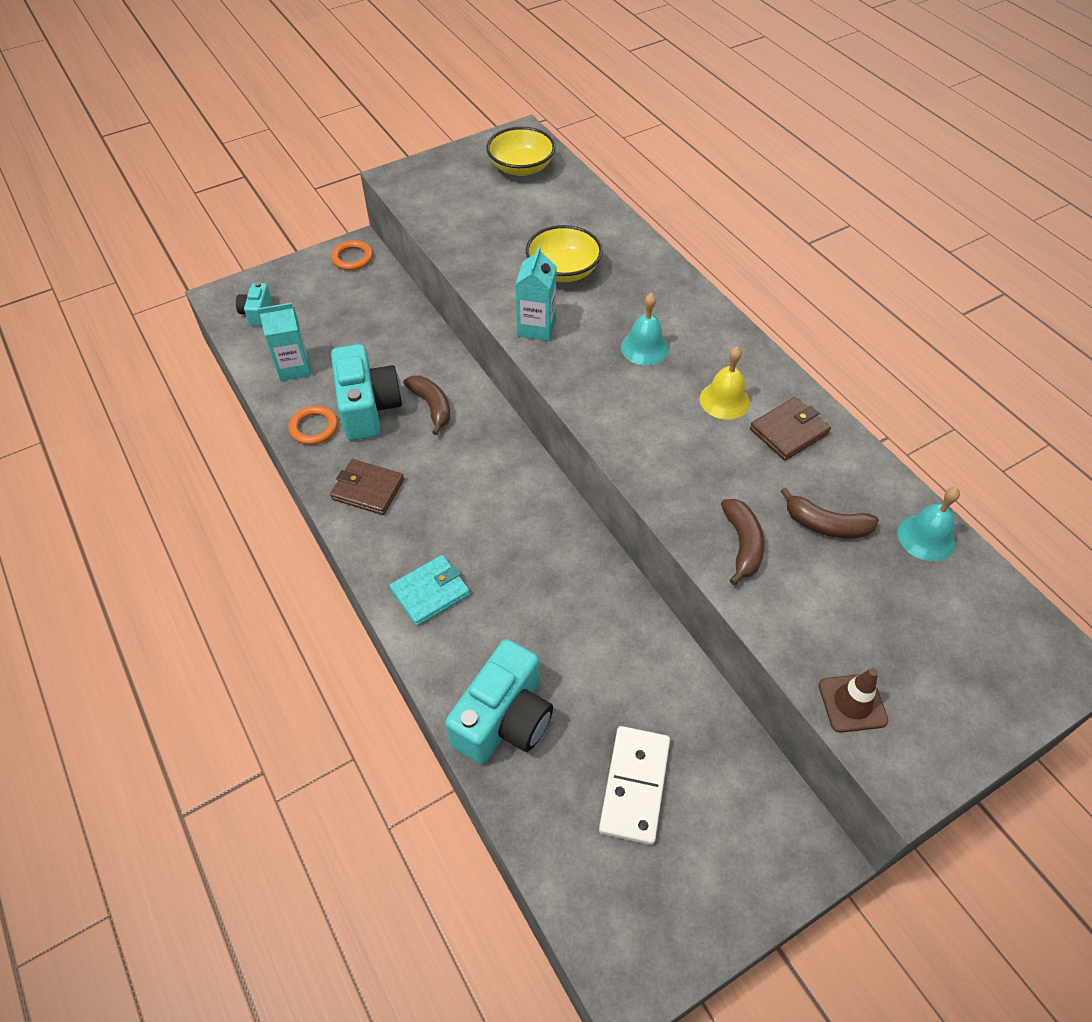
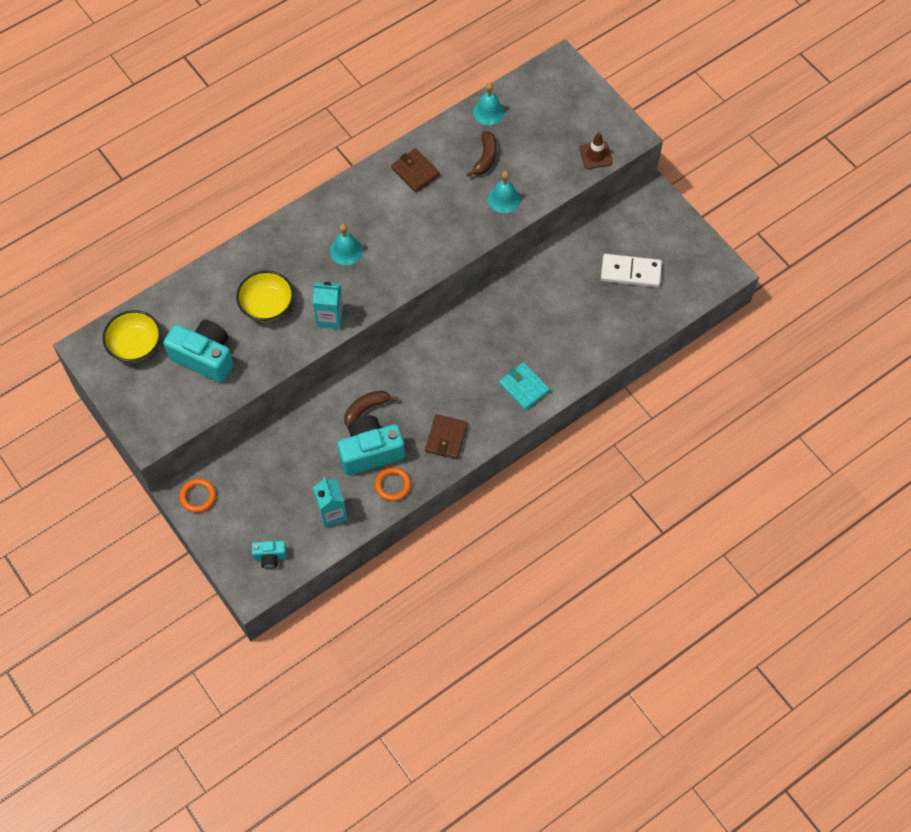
camera: 95 degrees left, 10 degrees up
turquoise camera [445,639,553,764] -> turquoise camera moved to [163,320,234,383]
yellow bell [700,346,750,420] -> none
brown banana [721,499,765,585] -> turquoise bell [488,171,520,213]

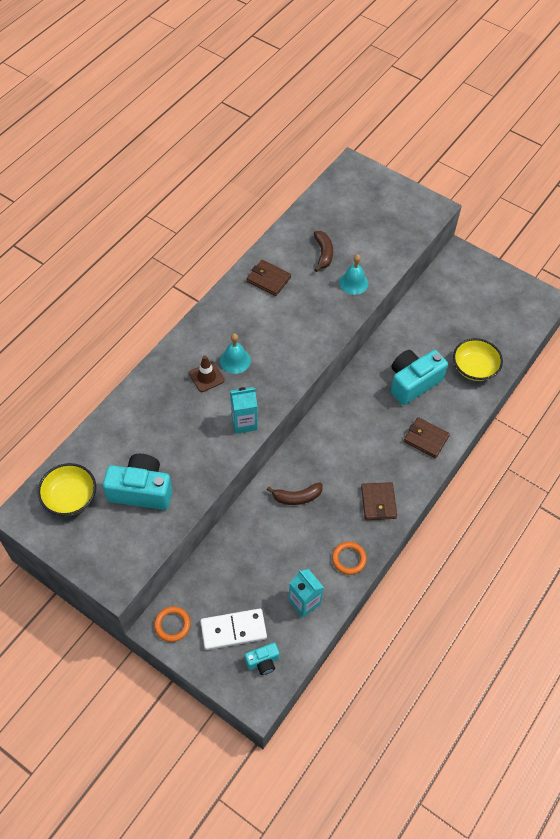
camera: 20 degrees left, 5 degrees down
yellow bowl [236,270,294,322] -> yellow bowl moved to [453,338,503,381]
turquoise camera [337,415,405,475] -> turquoise camera moved to [391,350,448,405]
brown banana [344,390,398,428] -> brown banana turned 135 degrees counterclockwise [267,482,323,505]
turquoise bell [473,83,505,125] -> none
turquoise wallet [499,362,550,410] -> brown wallet [404,417,450,458]
brown traffic cone [579,132,613,169] -> brown traffic cone moved to [189,355,224,392]
white domino [601,254,662,287] -> white domino moved to [200,608,267,650]

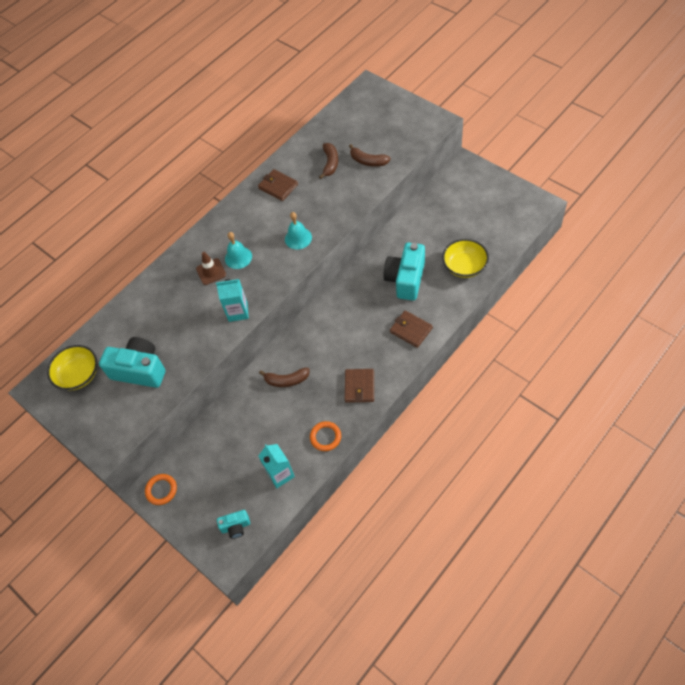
camera: 15 degrees right, 0 degrees up
white domino [200,608,267,650] -> none
turquoise bell [339,254,368,295] -> turquoise bell moved to [285,212,312,249]
turquoise camera [391,350,448,405] -> turquoise camera turned 45 degrees counterclockwise [384,243,425,301]
none -> brown banana [349,144,391,167]

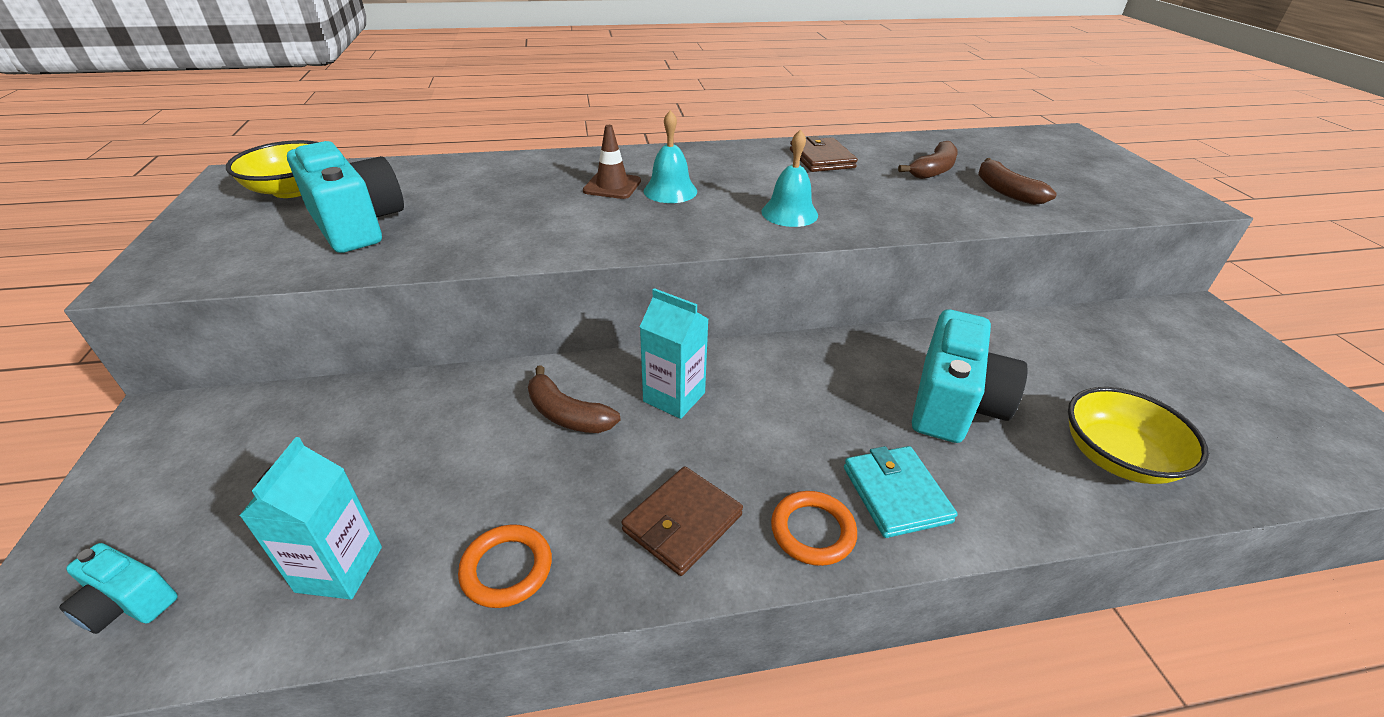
camera: 30 degrees right, 20 degrees down
orange ring [145,474,177,505] -> orange ring moved to [771,491,857,566]
turquoise carton [216,279,249,322] -> turquoise carton moved to [640,288,708,419]
turquoise camera [384,243,425,301] -> turquoise camera turned 150 degrees clockwise [912,310,1028,443]
brown wallet [390,310,433,348] -> turquoise wallet [844,446,958,538]

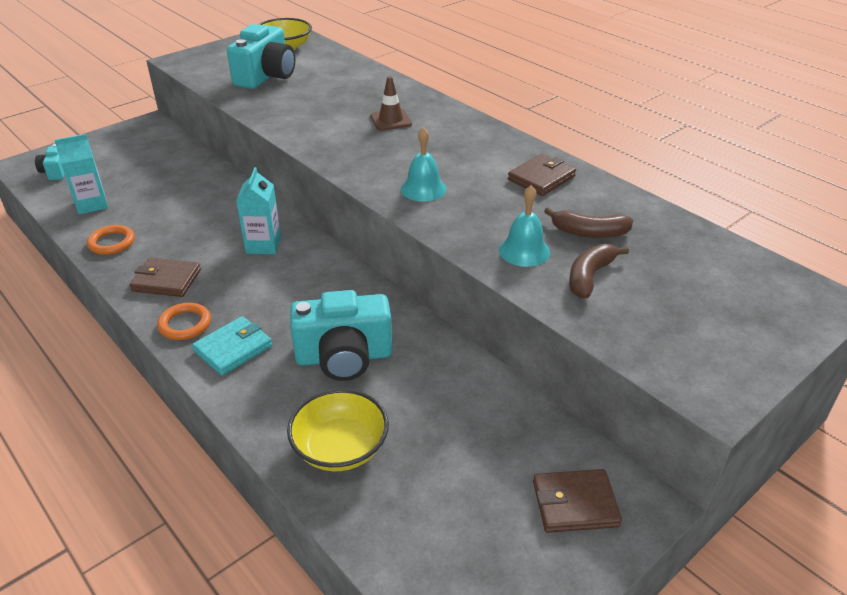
camera: 60 degrees right, 0 degrees up
brown banana [528,365,620,433] -> none
turquoise bell [644,110,697,203] -> turquoise bell moved to [499,185,550,267]
none -> brown wallet [533,469,622,533]

